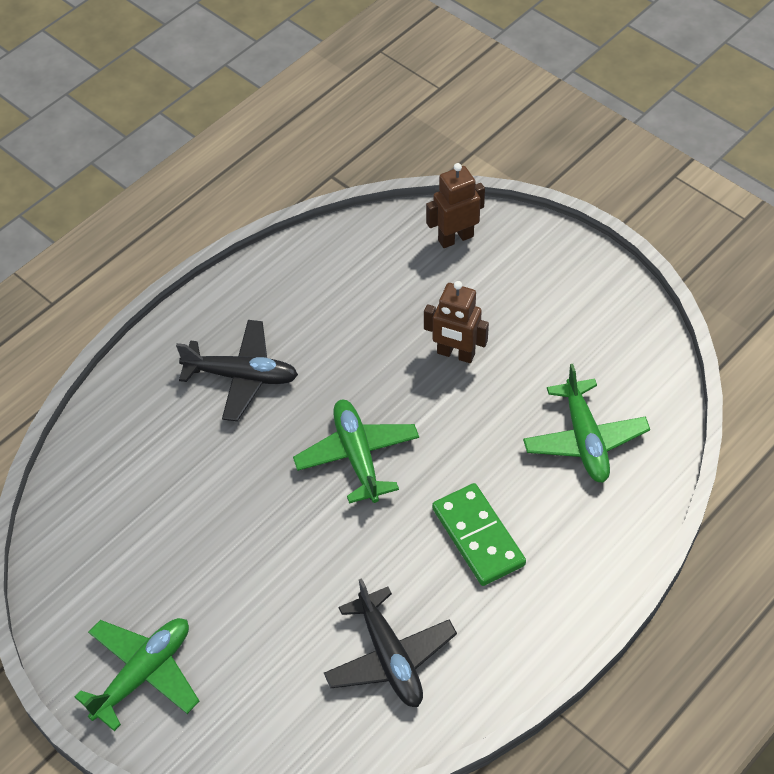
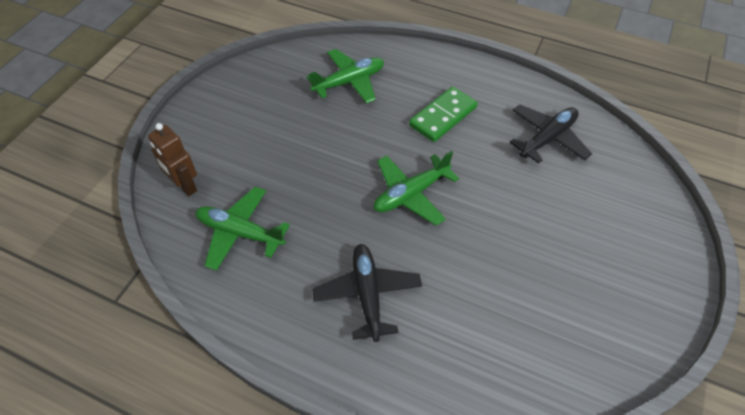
camera: 110 degrees left, 0 degrees up
green plane [75,618,199,731] -> green plane moved to [196,187,290,271]
brown robot [424,281,489,363] -> none

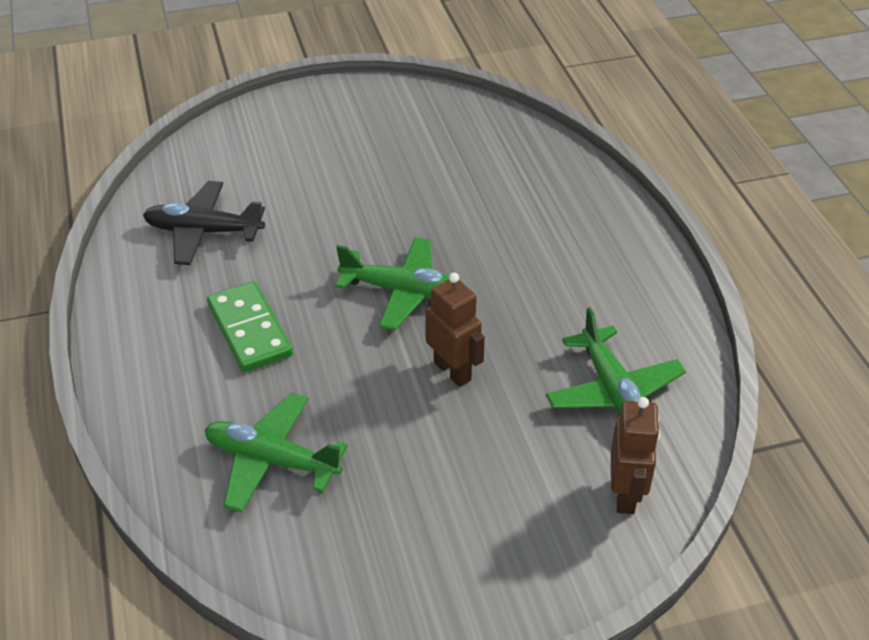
camera: 130 degrees left, 10 degrees down
black plane [312,244,422,342] -> none
green domino [409,86,478,142] -> green domino turned 60 degrees clockwise [207,281,293,372]
none -> brown robot [425,273,485,387]

